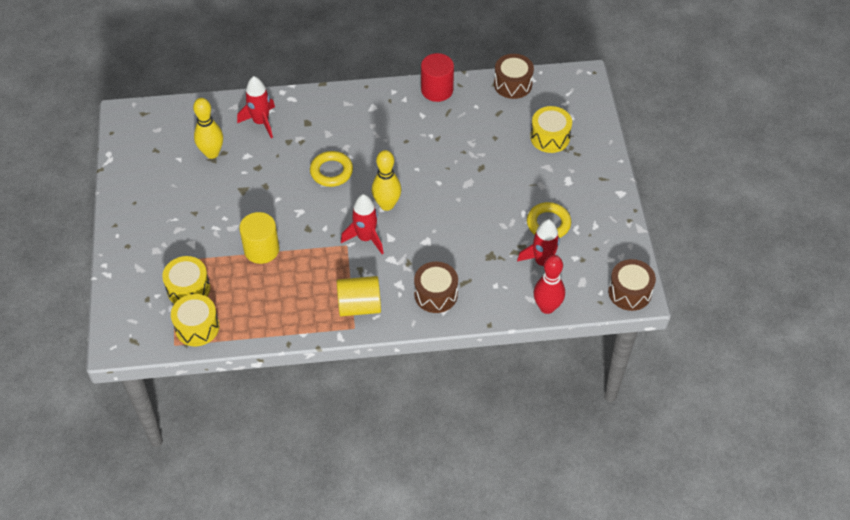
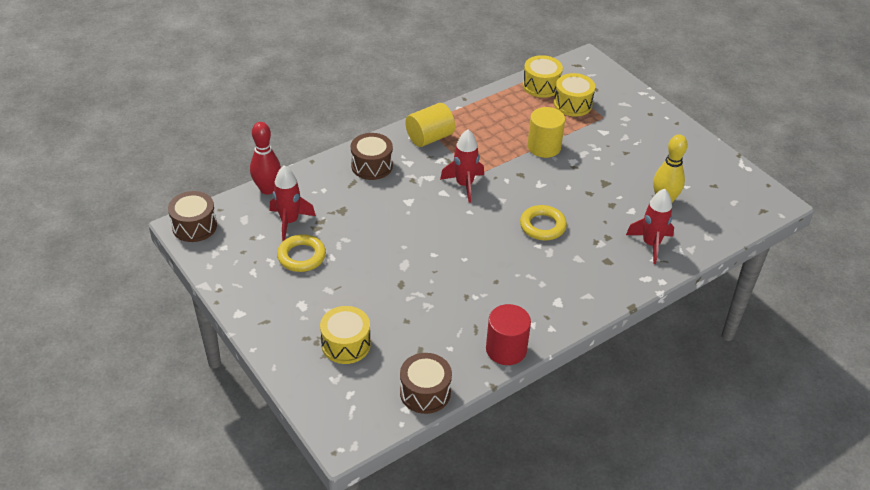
camera: 150 degrees right, 10 degrees down
yellow bowling pin [372,150,401,211] -> none

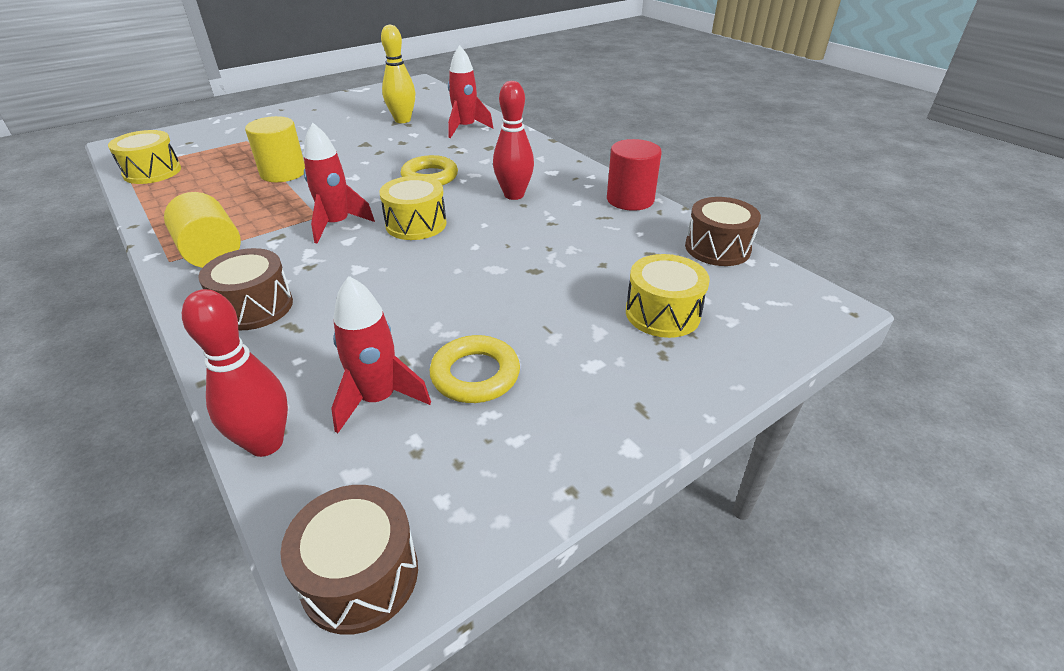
camera: 90 degrees left, 5 degrees down
yellow drum [554,73,595,116] -> yellow drum moved to [379,176,447,240]
none -> red bowling pin [493,81,534,200]

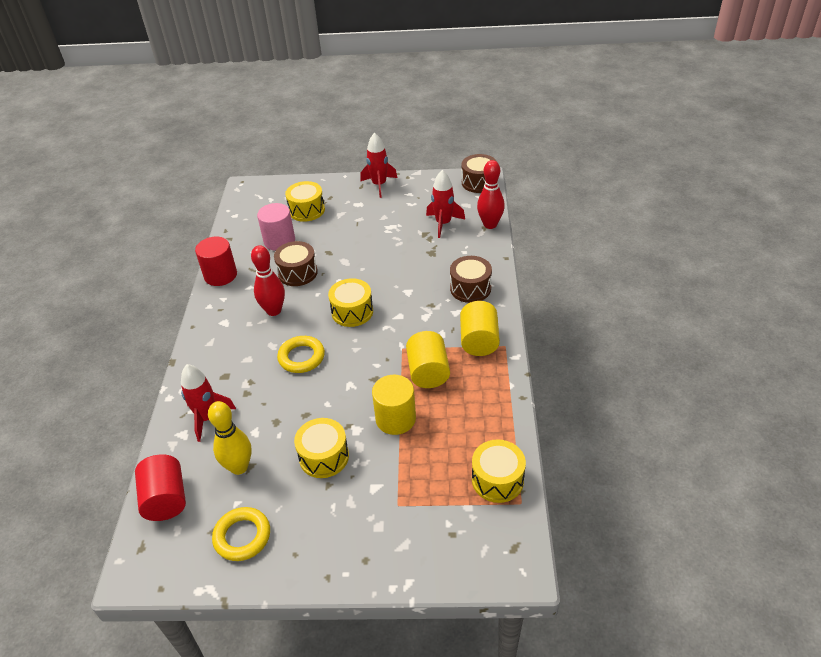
camera: 140 degrees left, 5 degrees up
red rocket [303,123,375,244] -> red rocket moved to [360,133,397,198]
yellow ring [430,335,520,403] -> yellow ring moved to [212,507,270,561]
brown drum [685,197,761,266] -> brown drum moved to [274,241,318,286]
none -> red cylinder [135,454,186,521]
none -> pink cylinder [257,203,295,251]
none -> yellow drum [294,418,349,478]
none -> yellow cylinder [406,331,450,388]

